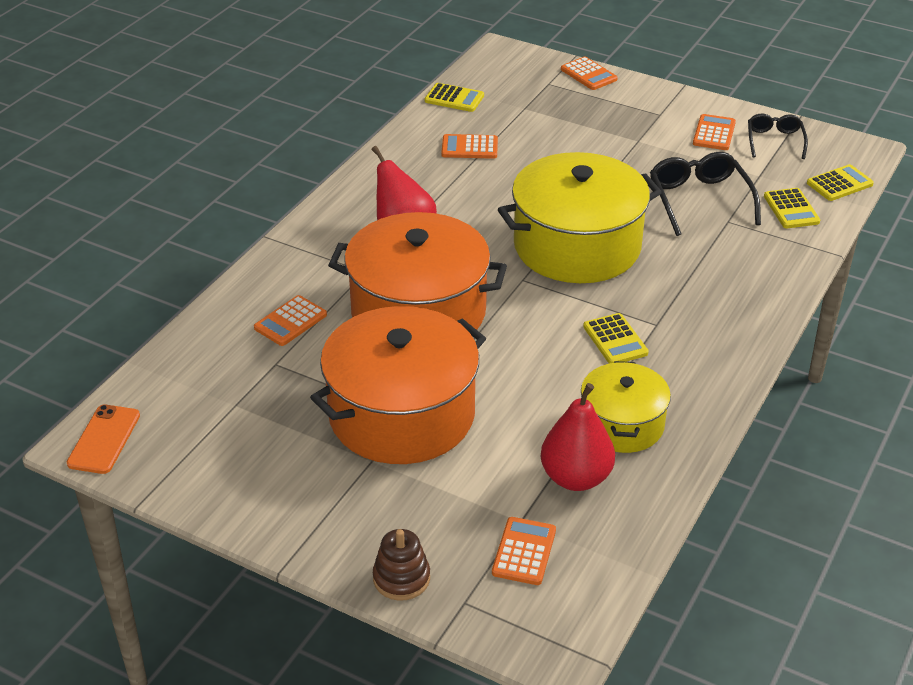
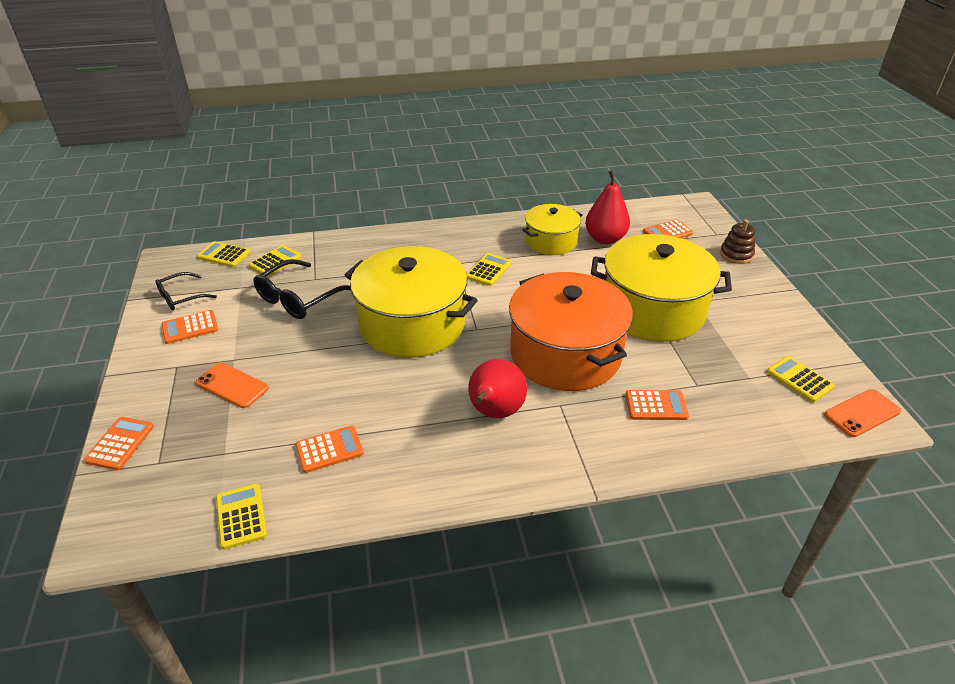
camera: 130 degrees left, 0 degrees up
orange pot [310,306,486,464] -> yellow pot [591,234,732,342]
orange calculator [441,134,498,159] -> orange calculator turned 75 degrees counterclockwise [295,426,364,473]
none -> orange phone [196,363,269,408]
none -> yellow calculator [767,356,835,402]

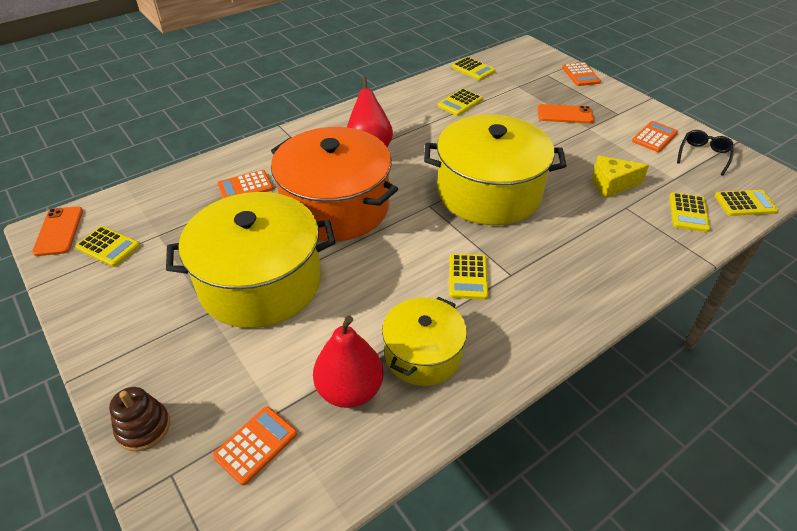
camera: 155 degrees right, 5 degrees up
black glasses [253,259,351,319] -> yellow cheese [593,156,649,198]
orange calculator [295,426,364,473] -> yellow calculator [437,88,483,116]
orange phone [824,389,901,437] -> orange phone turned 45 degrees counterclockwise [32,206,83,256]

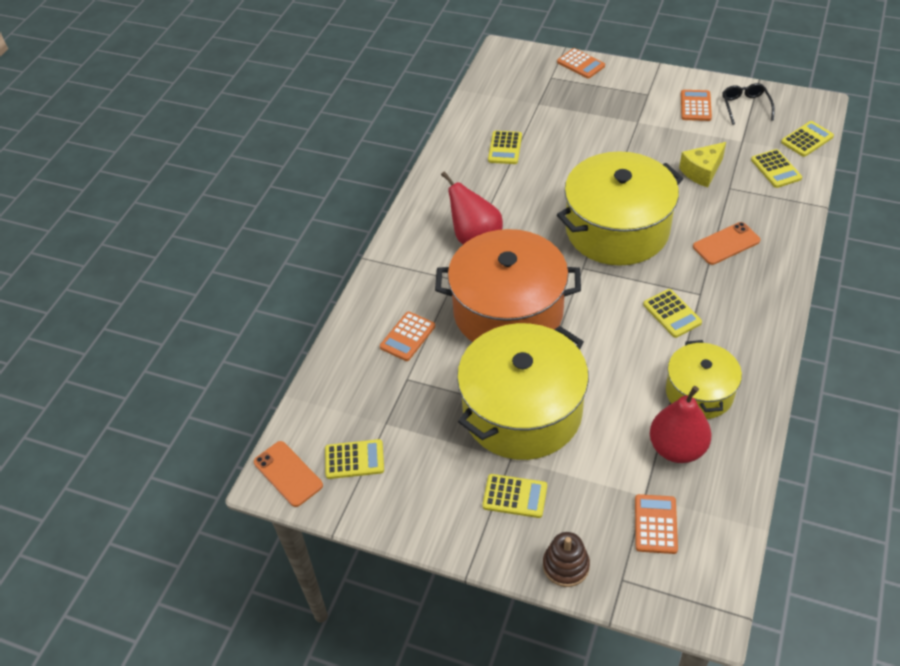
camera: 30 degrees left, 5 degrees up
yellow calculator [452,57,495,80] -> yellow calculator moved to [482,474,547,518]
orange phone [537,104,594,123] -> orange phone moved to [693,222,761,265]

